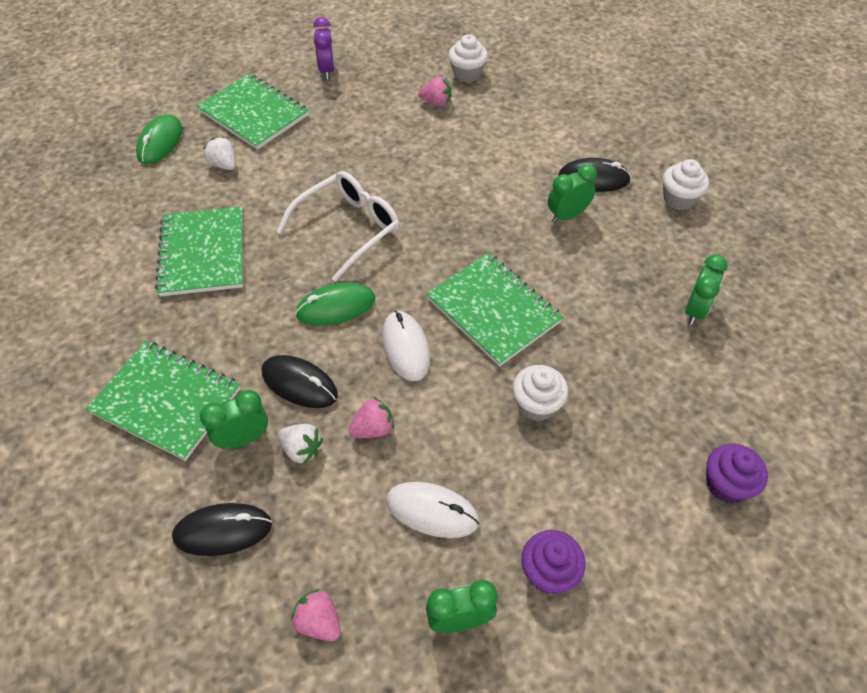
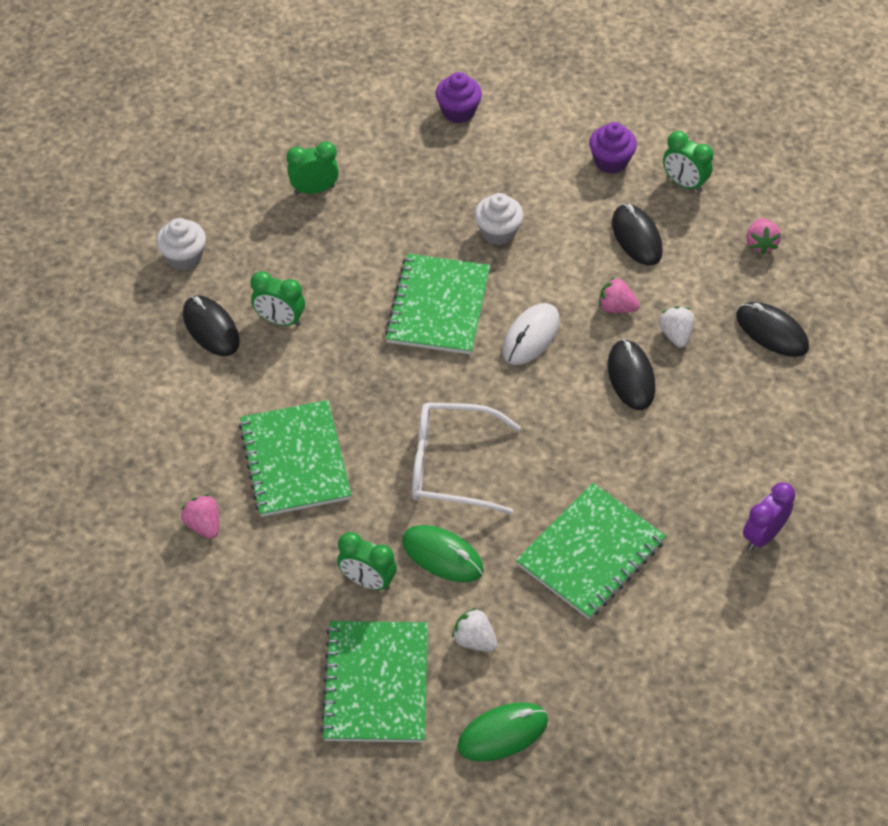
camera: 130 degrees left, 0 degrees up
green notebook [86,341,241,461] -> green notebook moved to [238,400,351,517]
green clock [200,390,268,449] -> green clock moved to [337,532,397,590]
white strawberry [203,137,236,170] -> white strawberry turned 120 degrees clockwise [452,607,498,652]
green mouse [295,283,375,326] -> green mouse moved to [402,525,484,582]
purple clock [313,17,335,79] -> purple clock moved to [743,482,795,550]
white mouse [386,482,480,538] -> black mouse [612,204,663,266]
white cupcake [448,34,488,82] -> none

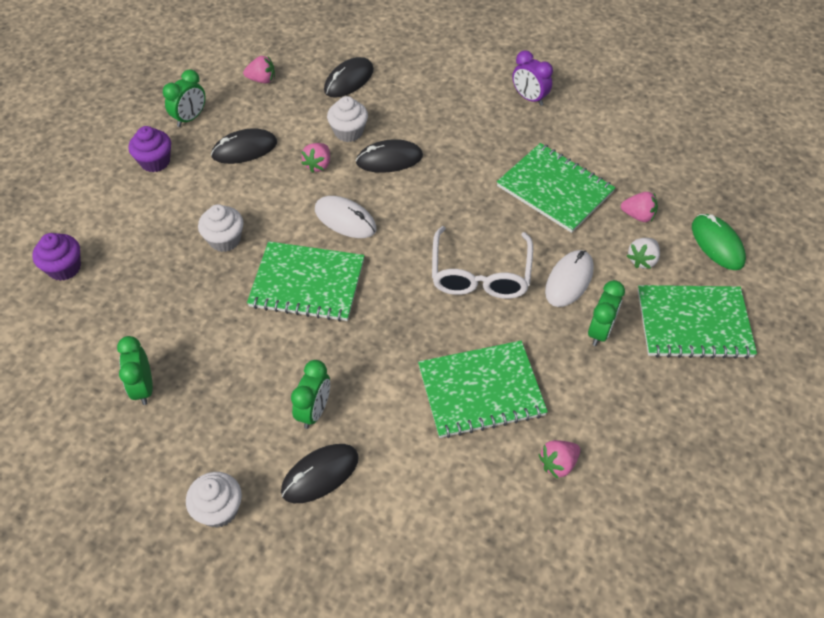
camera: 90 degrees left, 0 degrees up
green mouse [402,525,484,582] -> white mouse [545,250,594,307]
white strawberry [659,306,694,348] -> white cupcake [327,96,368,142]
none -> pink strawberry [621,192,658,222]

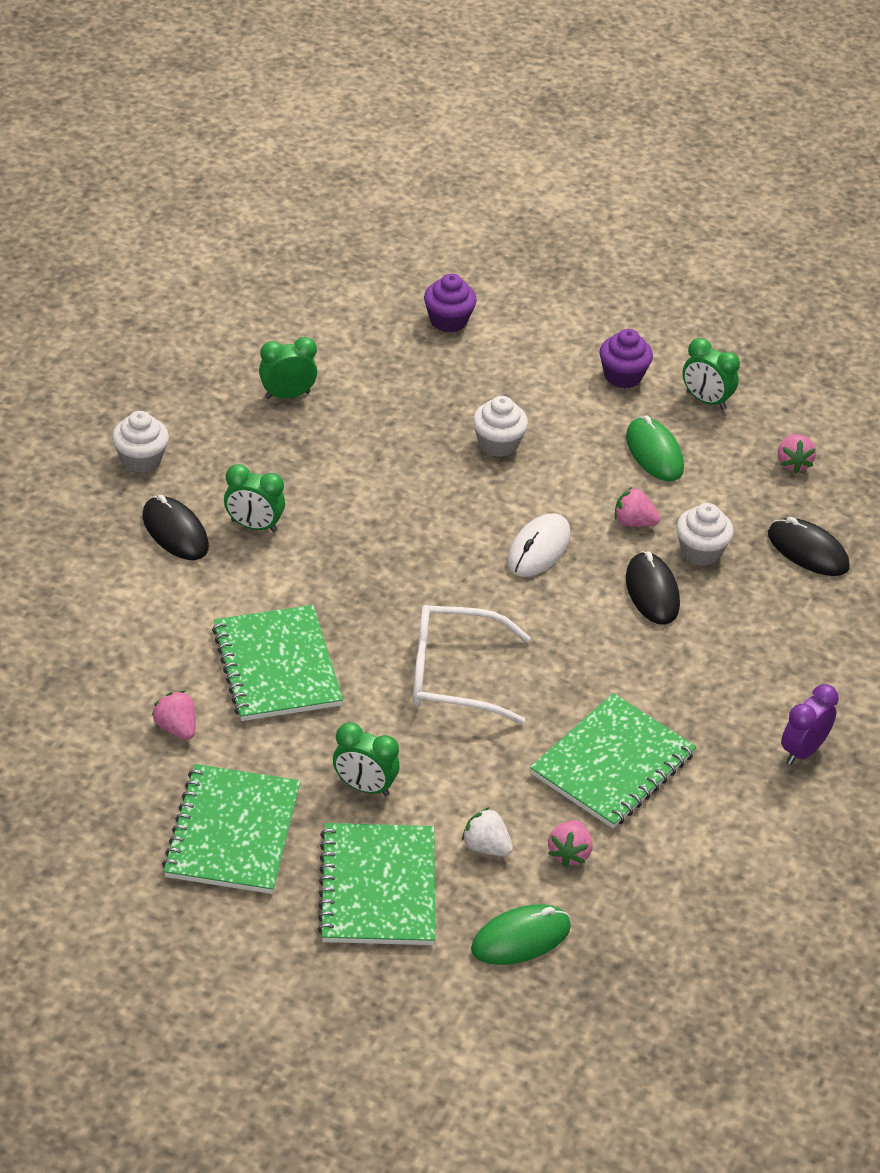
camera: 85 degrees right, 10 degrees down
black mouse [211,128,277,164] -> green mouse [626,415,684,481]
green notebook [247,241,365,322] -> green notebook moved to [162,764,301,894]
white mouse [545,250,594,307] -> none

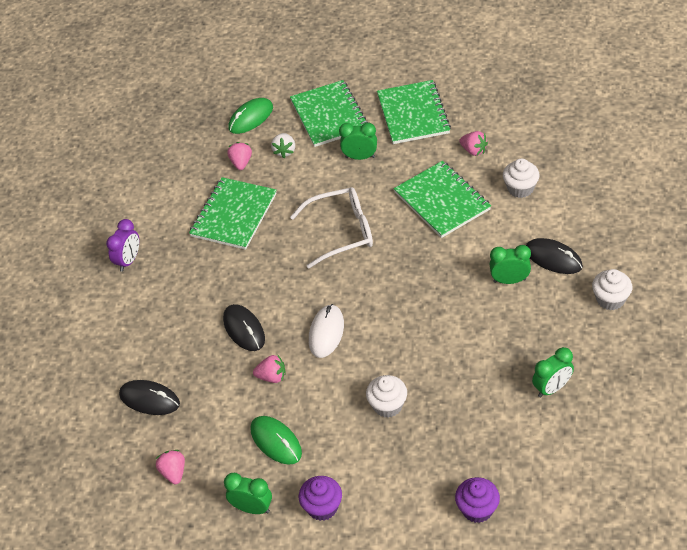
camera: 170 degrees right, 5 degrees up
white strawberry [462,807,513,856] -> white strawberry turned 75 degrees clockwise [271,133,295,158]
white cupcake [676,503,734,565] -> white cupcake moved to [503,159,540,198]

